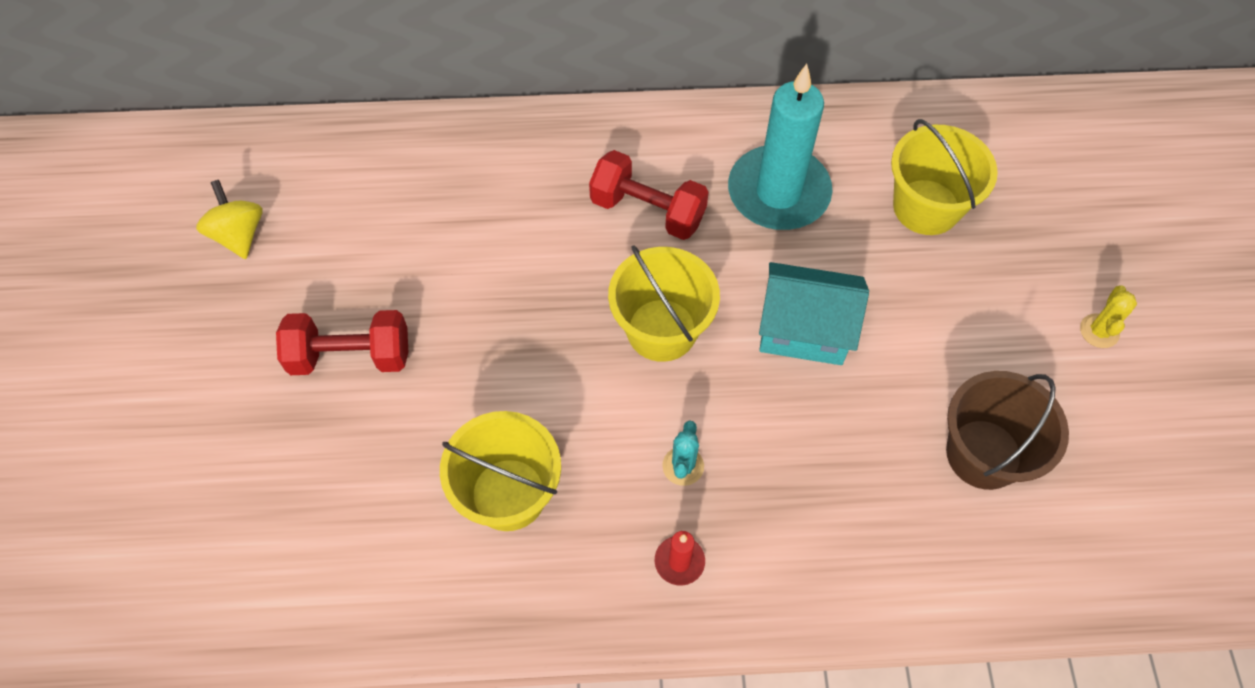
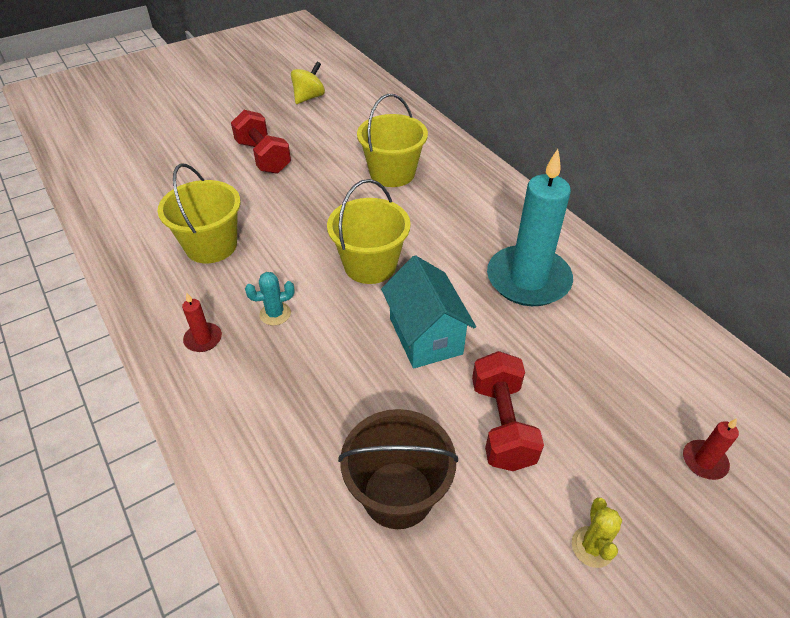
camera: 60 degrees right, 15 degrees down
red dumbbell [589,150,709,240] -> red dumbbell moved to [472,351,544,471]
yellow bucket [891,119,998,235] -> yellow bucket moved to [357,94,428,187]
yellow cactus [1080,286,1137,348] -> yellow cactus turned 75 degrees counterclockwise [572,497,622,568]
none -> red candle [683,418,739,480]

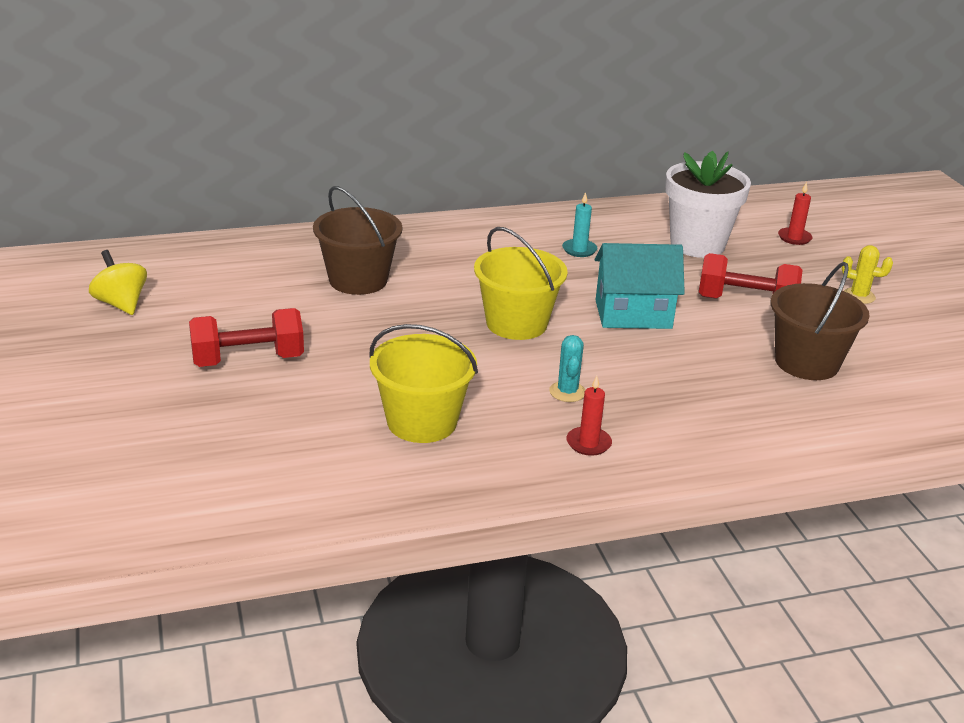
camera: 75 degrees left, 15 degrees down
yellow bucket [357,94,428,187] -> brown bucket [313,186,402,295]
turquoise candle [487,149,573,306] -> turquoise candle [562,192,598,257], size x0.41
none -> white flower pot [665,151,751,258]

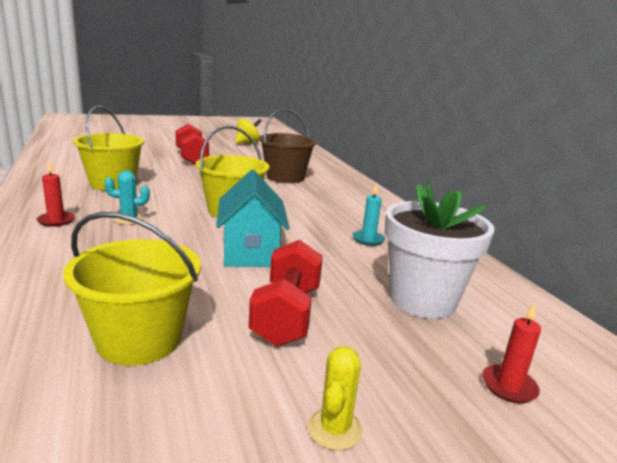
camera: 85 degrees right, 10 degrees down
brown bucket [771,262,870,380] -> yellow bucket [63,212,201,366]

